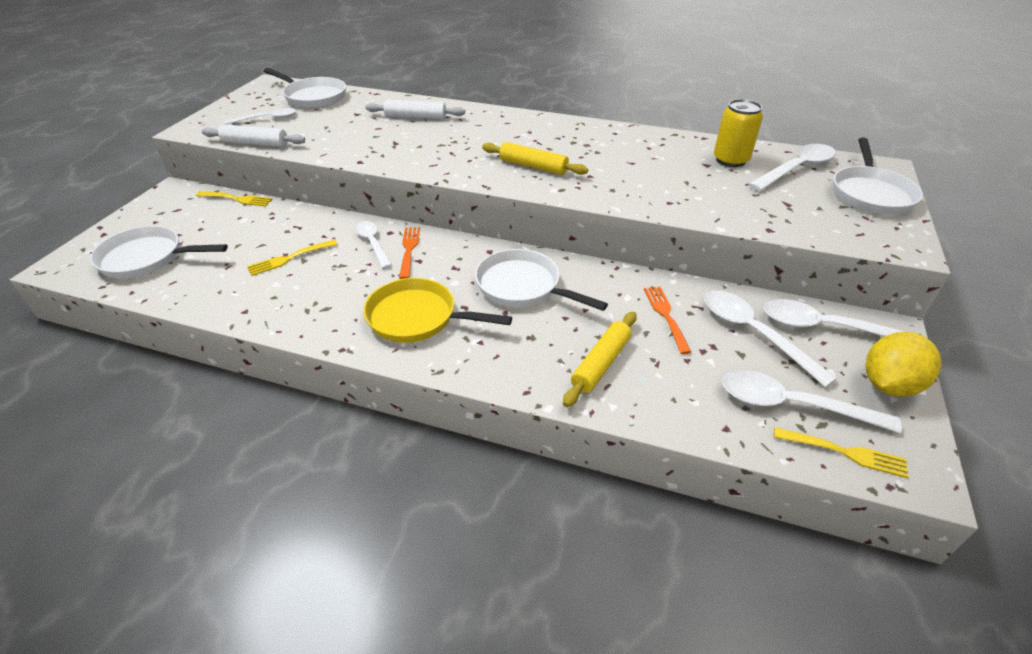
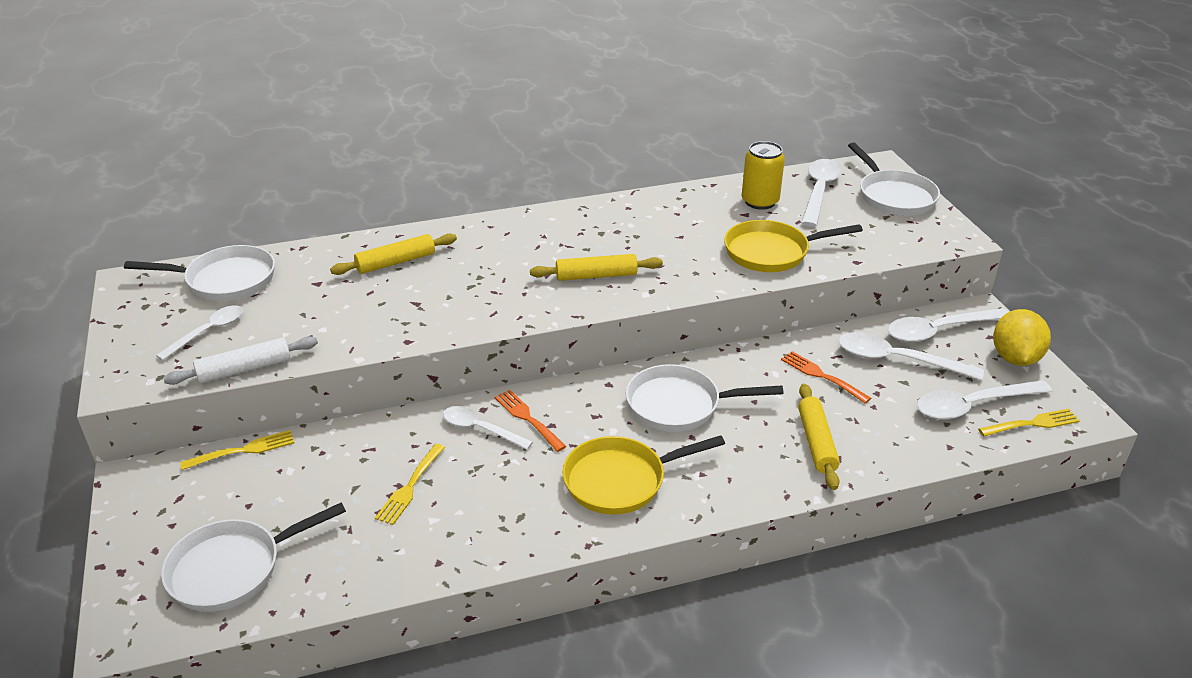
camera: 35 degrees left, 5 degrees down
white rolling pin [365,100,465,119] -> yellow rolling pin [330,233,457,275]
none -> yellow pan [724,220,863,272]

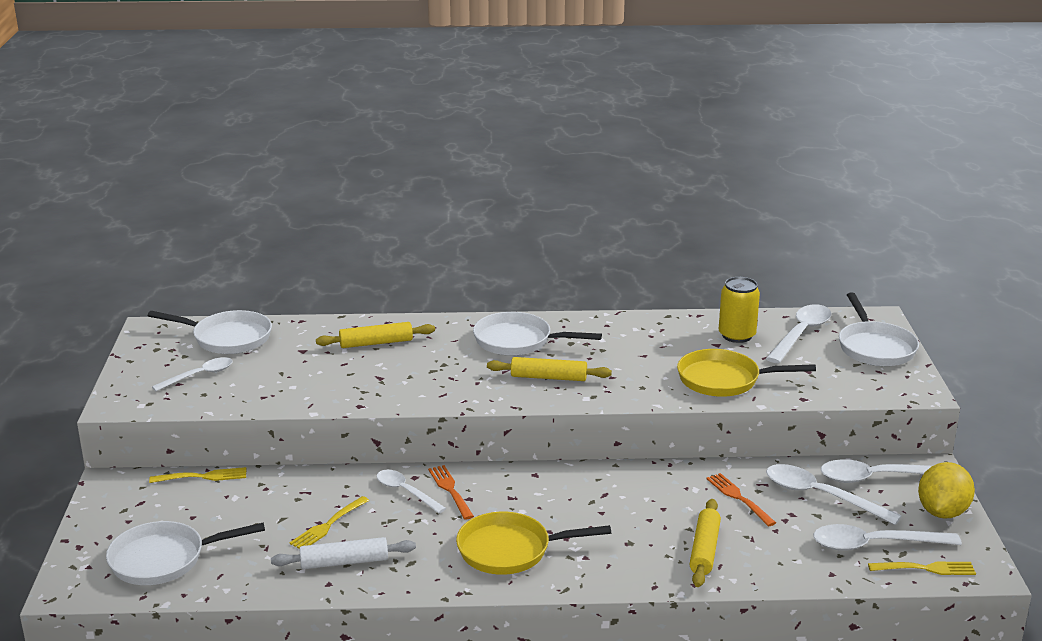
camera: 15 degrees right, 10 degrees down
white rolling pin [163,336,318,385] -> white rolling pin moved to [271,537,416,569]
white pan [626,364,784,432] -> white pan moved to [473,312,602,356]

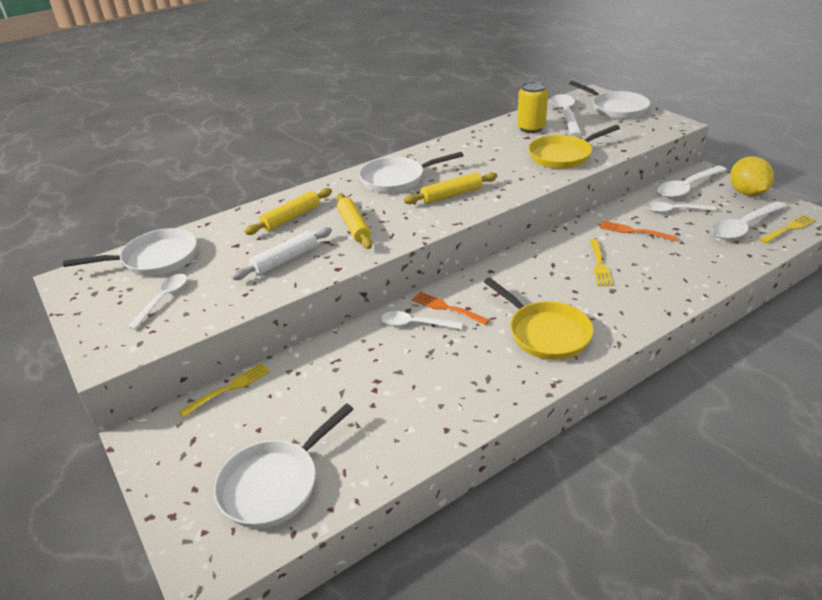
camera: 30 degrees left, 10 degrees up
white rolling pin [271,537,416,569] -> white rolling pin moved to [231,227,332,280]
yellow fork [290,496,369,549] -> yellow fork moved to [590,239,613,286]
yellow pan [456,512,611,575] -> yellow pan turned 90 degrees counterclockwise [484,277,593,360]
yellow rolling pin [689,499,721,587] -> yellow rolling pin moved to [336,193,372,249]
white spoon [766,464,901,525] -> white spoon [647,202,717,213], size x0.65

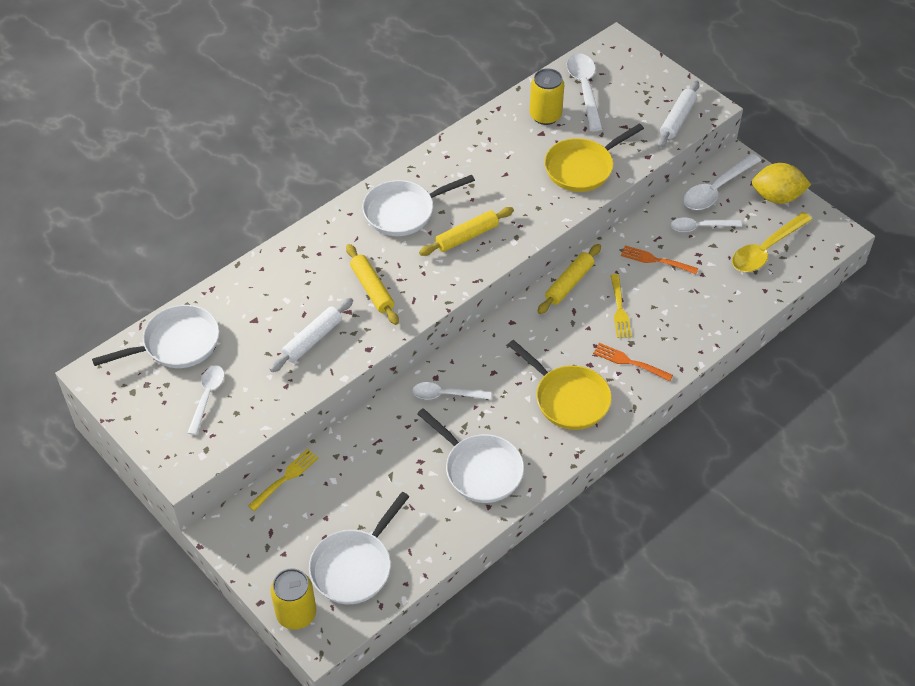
camera: 10 degrees left, 15 degrees up
yellow rolling pin [244,188,332,235] -> yellow rolling pin moved to [537,244,601,314]
orange fork [412,292,489,325] -> orange fork moved to [593,343,673,382]
white pan [569,81,650,119] -> white pan moved to [417,408,524,503]
white spoon [712,201,787,240] -> yellow spoon [732,212,812,272]
yellow lemon [730,156,774,196] -> yellow lemon turned 75 degrees counterclockwise [752,163,811,204]
yellow fork [759,215,816,243] -> none
none -> yellow can [270,568,316,630]
none -> white rolling pin [657,81,699,148]

